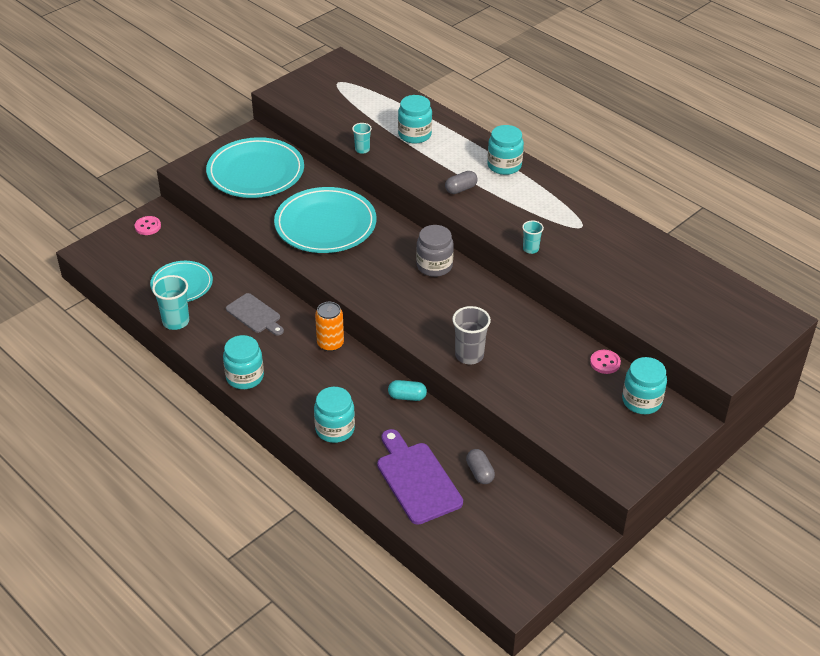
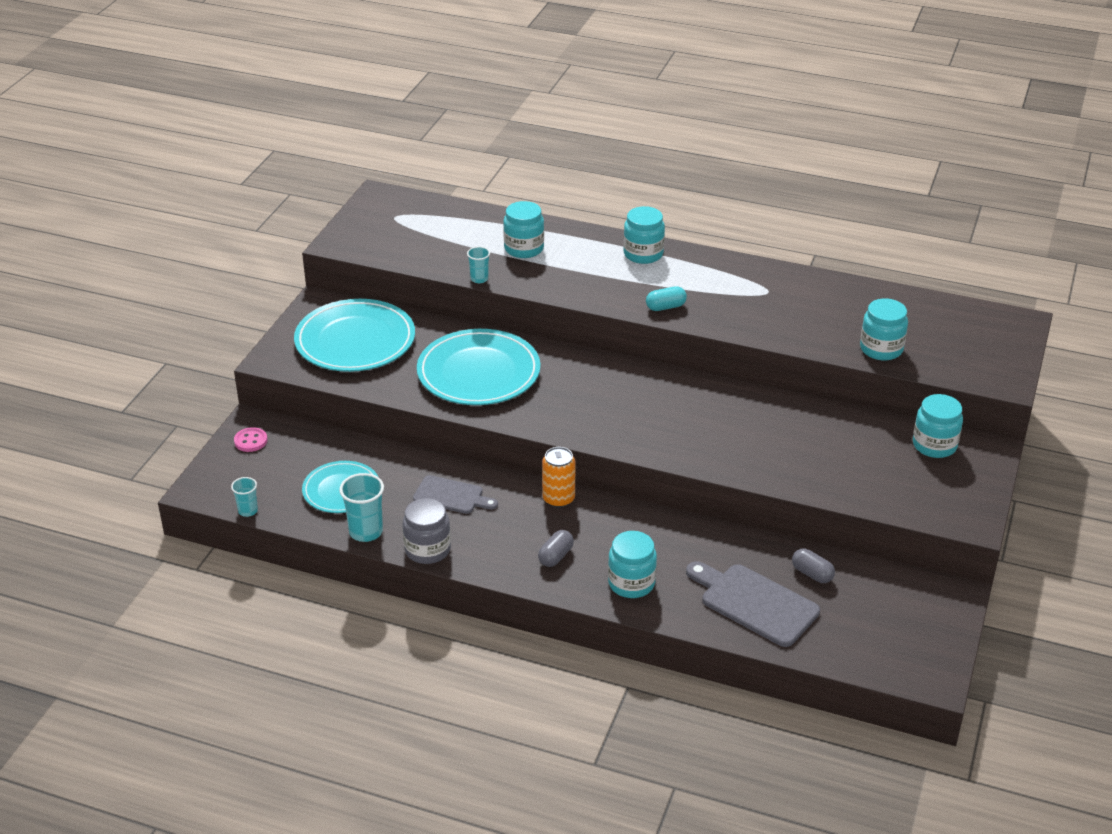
camera: 25 degrees left, 5 degrees down
turquoise jar [223,335,264,389] -> turquoise jar moved to [860,298,908,360]
purple cutting board [377,429,463,525] -> grey cutting board [686,561,820,647]
turquoise capsule [388,380,427,401] -> turquoise capsule moved to [646,286,687,311]
grey jar [416,225,454,277] -> grey jar moved to [403,498,451,564]
grey capsule [445,171,478,194] -> grey capsule moved to [538,530,574,567]
grey cup [452,306,491,364] -> none
turquoise cup [522,220,544,254] -> turquoise cup moved to [231,477,258,517]
pink button [590,350,621,374] -> none

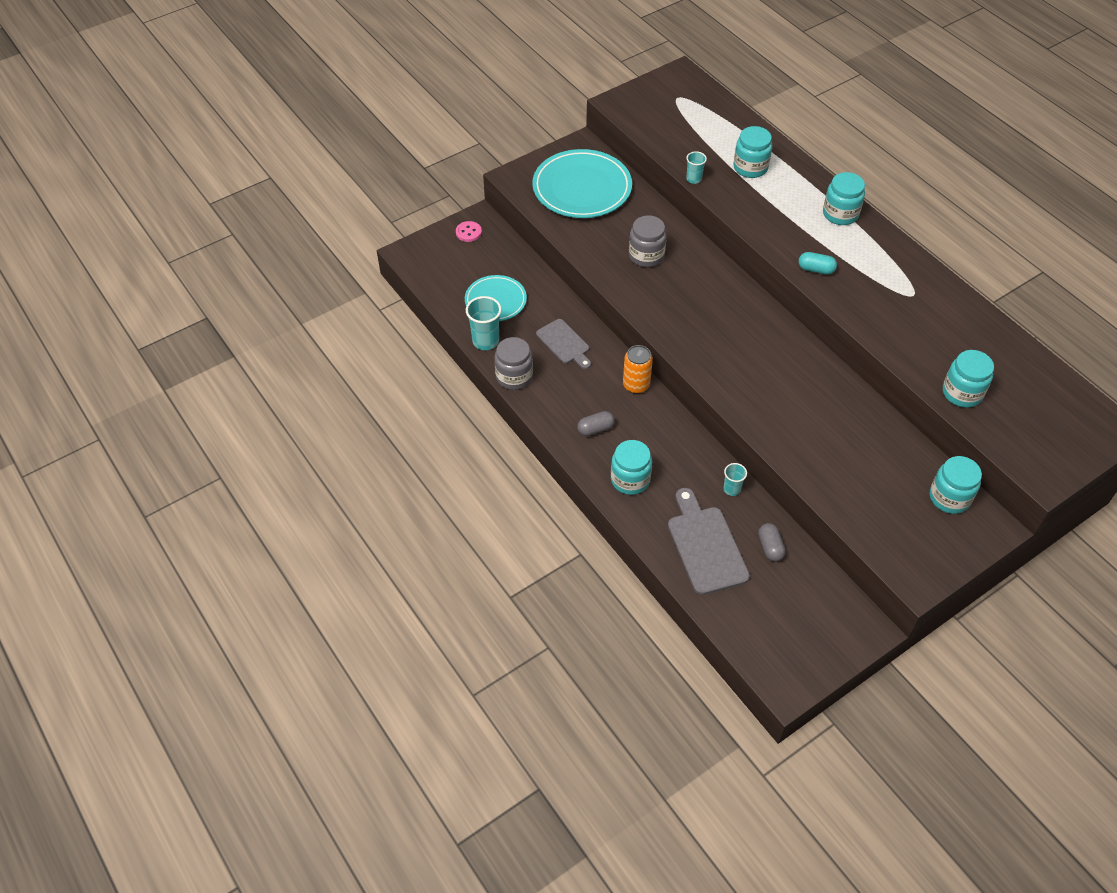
camera: 35 degrees right, 15 degrees up
turquoise cup [231,477,258,517] -> turquoise cup moved to [723,463,747,496]
turquoise plate [417,329,540,405] -> grey jar [629,215,666,267]

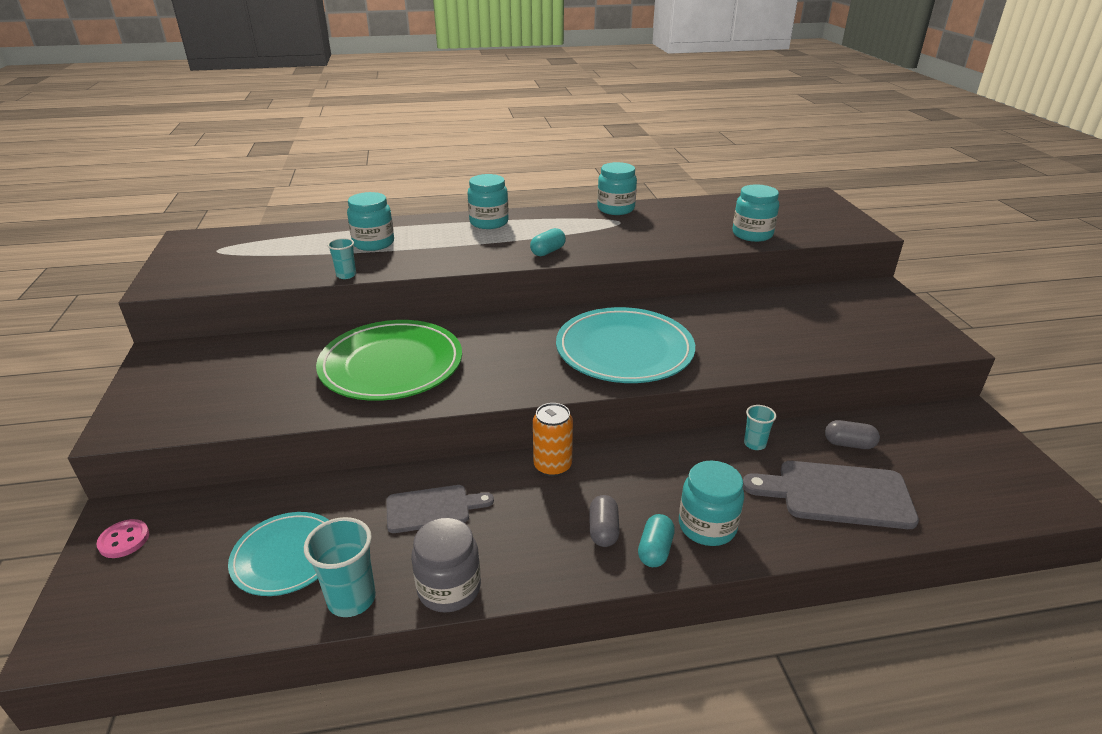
camera: 65 degrees left, 20 degrees down
turquoise plate [532,149,632,218] -> turquoise plate moved to [556,307,695,383]
grey jar [629,215,666,267] -> green plate [316,320,462,401]
turquoise jar [930,456,982,514] -> turquoise jar moved to [597,162,637,215]
none -> turquoise capsule [638,514,675,567]

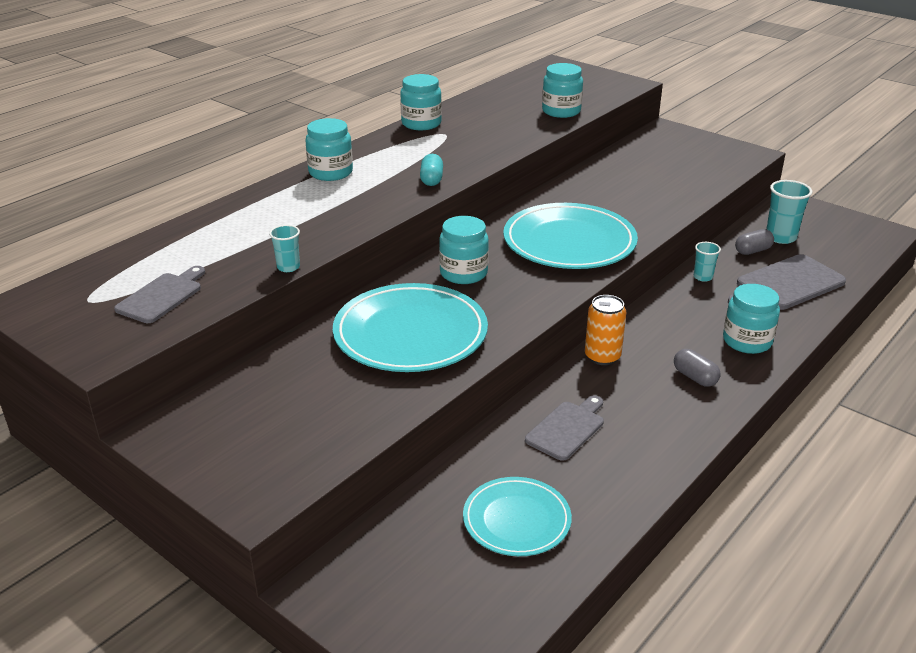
camera: 40 degrees left, 0 degrees up
pink button [96,519,149,558] -> none
turquoise cup [304,517,376,617] -> turquoise cup moved to [766,180,812,244]
green plate [316,320,462,401] -> turquoise plate [333,283,488,372]
turquoise jar [347,192,394,251] -> turquoise jar moved to [439,216,489,284]
grey jar [411,518,481,613] -> none
turquoise capsule [638,514,675,567] -> none
none -> grey cutting board [114,266,205,323]

